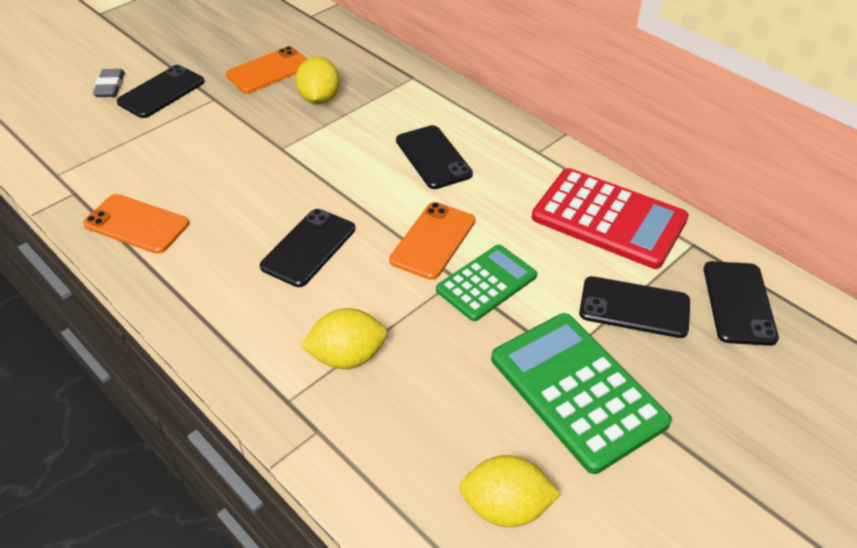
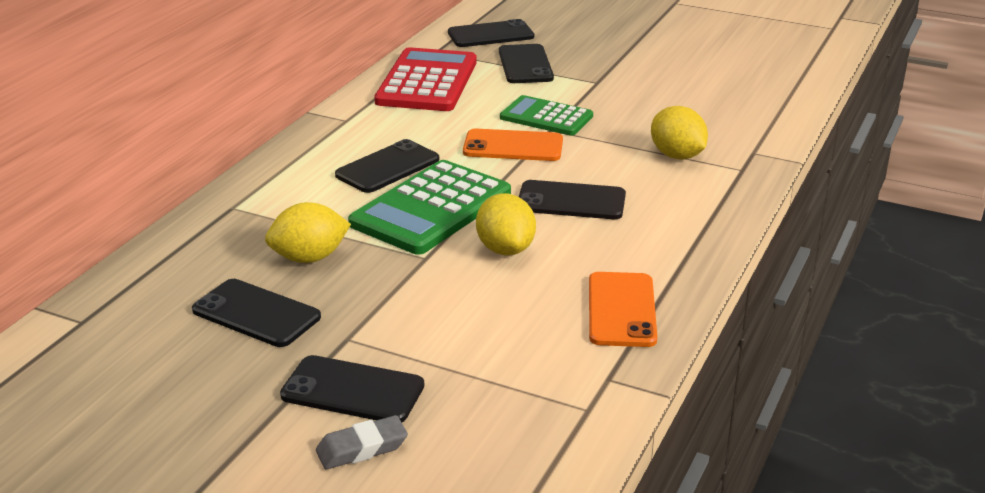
camera: 110 degrees left, 15 degrees down
orange phone [226,46,307,93] -> black phone [192,279,321,347]
yellow lemon [459,455,561,527] -> yellow lemon moved to [476,193,536,255]
green calculator [491,313,672,474] -> green calculator moved to [348,160,511,255]

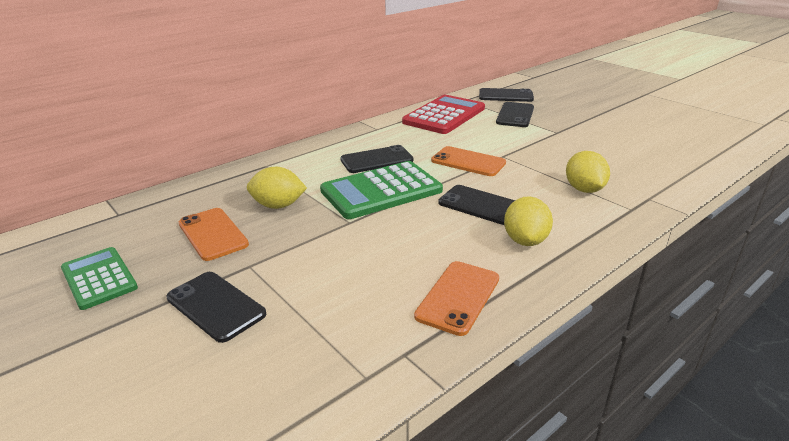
camera: 25 degrees right, 0 degrees up
black phone [192,279,321,347] -> orange phone [179,208,249,261]
grey eraser [316,415,408,469] -> none
yellow lemon [476,193,536,255] -> yellow lemon moved to [504,196,553,246]
green calculator [500,95,593,136] -> green calculator moved to [61,247,138,310]

